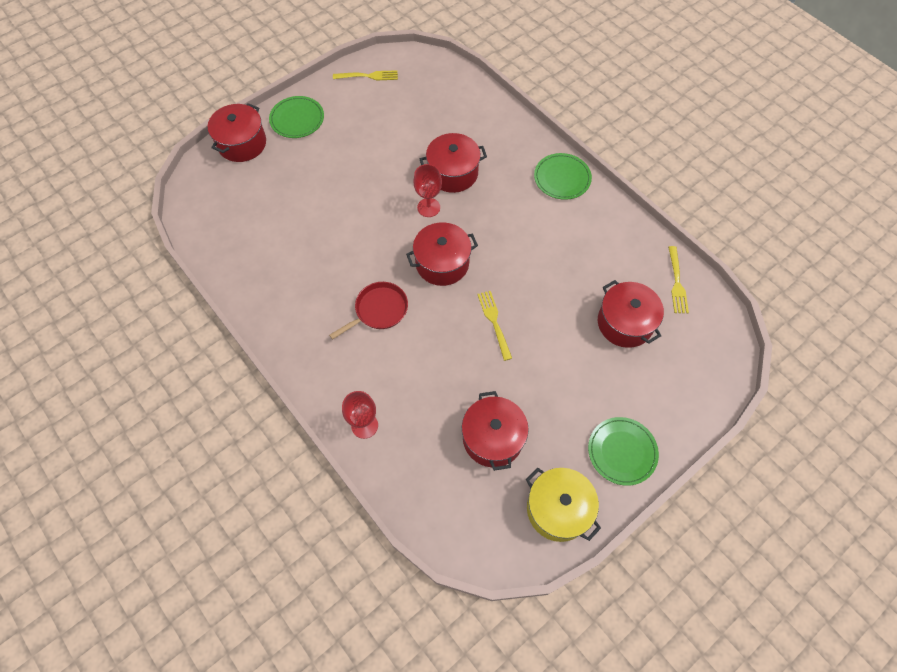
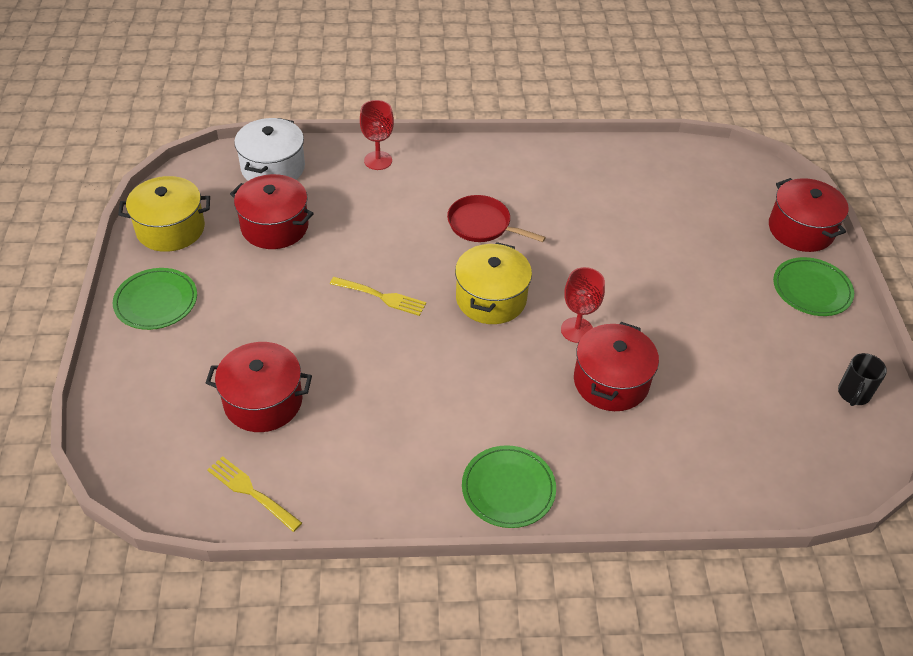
camera: 125 degrees right, 15 degrees down
red pan [329,282,408,340] -> red pan turned 120 degrees clockwise [447,195,546,242]
yellow fork [333,70,398,80] -> black mug [838,353,887,406]
red pot [406,222,478,286] -> yellow pot [455,242,532,324]
none -> white pot [234,118,305,181]

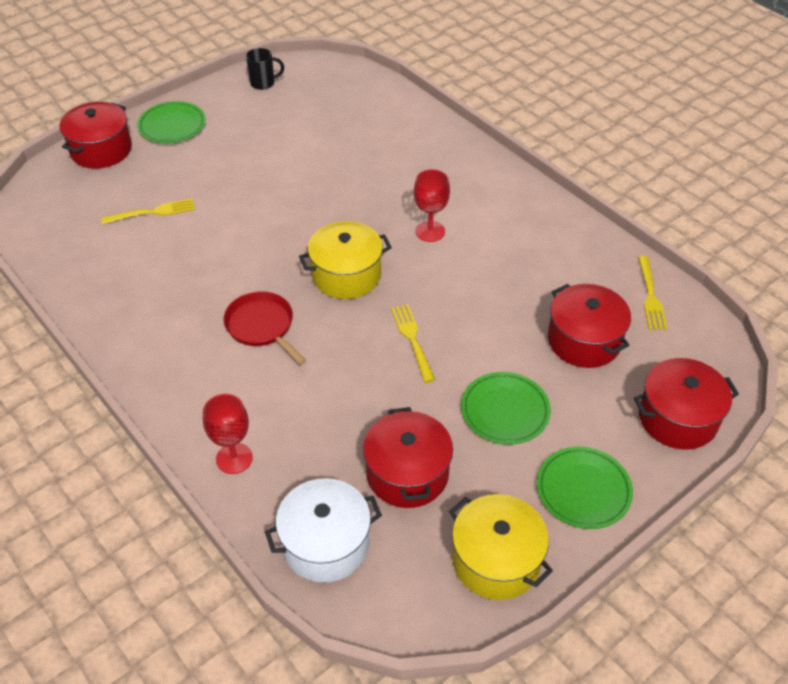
camera: 125 degrees left, 0 degrees up
red pan [447,195,546,242] -> red pan turned 150 degrees clockwise [223,291,306,365]
green plate [462,445,556,528] -> green plate moved to [461,372,551,445]
red goblet [561,267,605,343] -> red goblet moved to [414,169,450,242]
red pot [574,322,659,411] -> red pot moved to [634,358,739,450]
none -> yellow fork [101,198,195,224]

